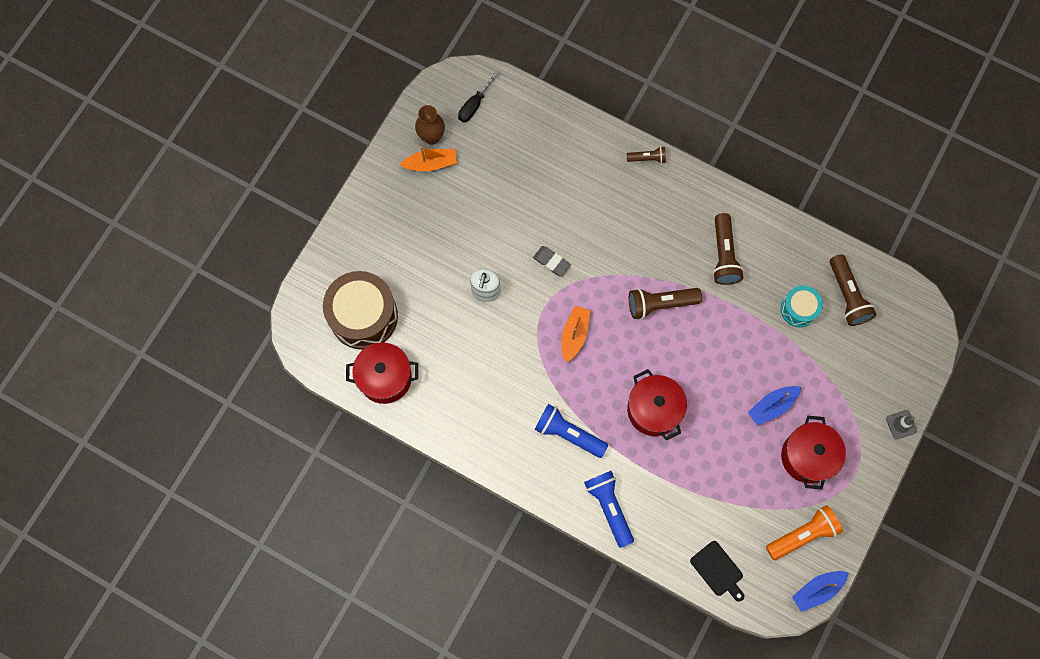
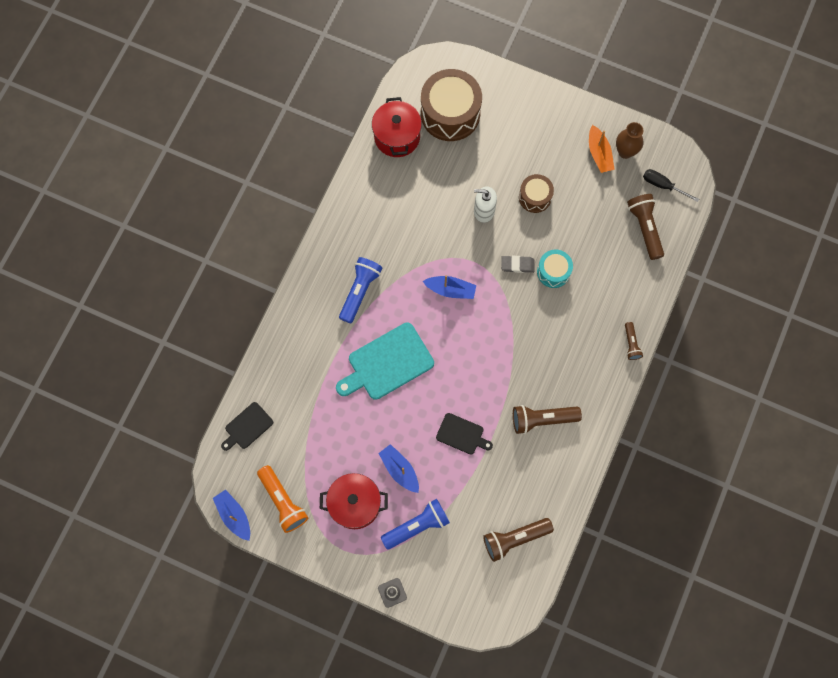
camera: 85 degrees right, 0 degrees up
grey eraser [533,246,571,277] -> grey eraser turned 60 degrees clockwise [501,256,534,273]
orange boat [561,306,590,362] -> blue boat [423,275,476,299]
blue flashlight [584,471,634,548] -> blue flashlight moved to [381,499,450,550]
red pot [627,369,687,441] -> turquoise cutting board [336,323,434,400]
brown flashlight [629,288,702,319] -> brown flashlight moved to [627,194,664,260]
turquoise drum [781,285,823,327] -> turquoise drum moved to [537,250,573,288]
none -> black cutting board [436,413,493,455]
none -> brown drum [519,174,554,213]

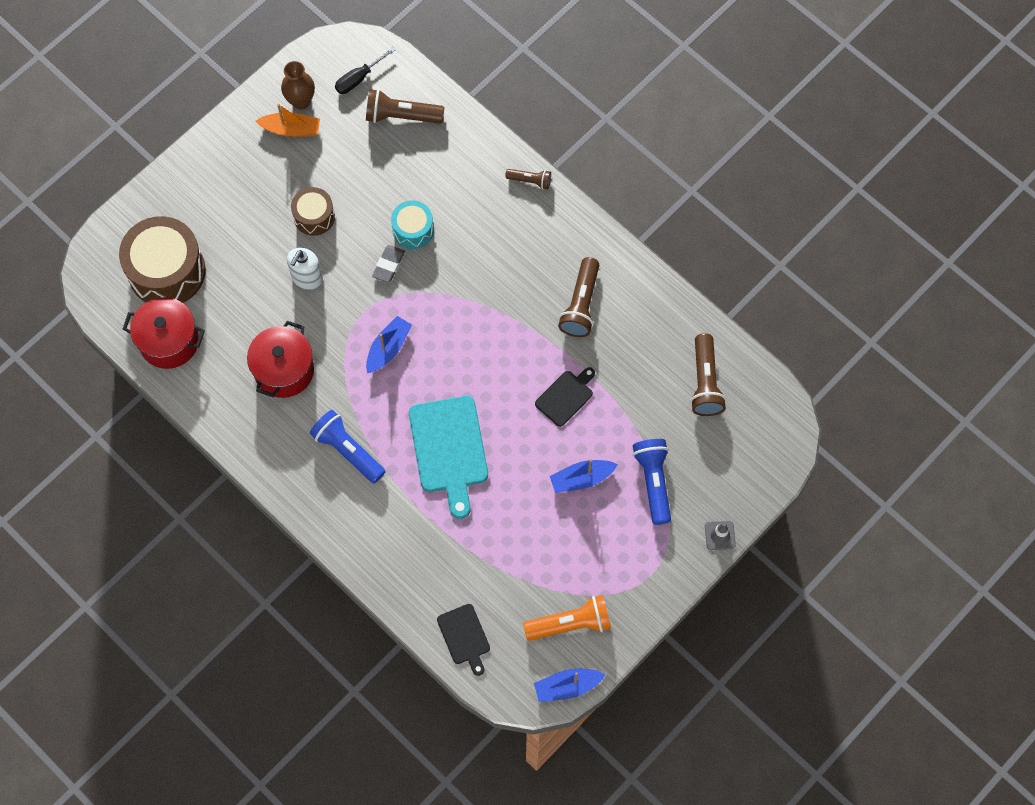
camera: 70 degrees left, 5 degrees down
red pot [320,473,388,529] -> red pot moved to [247,321,314,398]

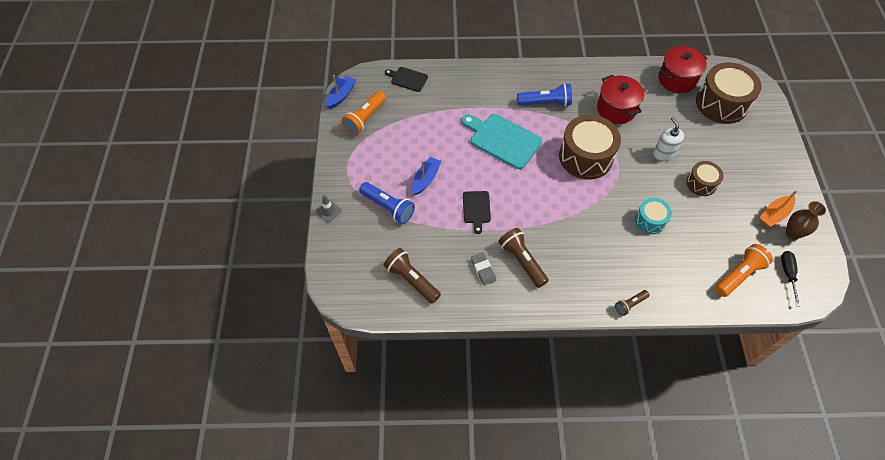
camera: 135 degrees right, 10 degrees down
brown flashlight [366,89,445,124] -> orange flashlight [715,244,773,297]
blue boat [366,316,412,373] -> brown drum [559,115,621,179]
grey eraser [372,245,405,283] -> grey eraser moved to [471,252,496,286]

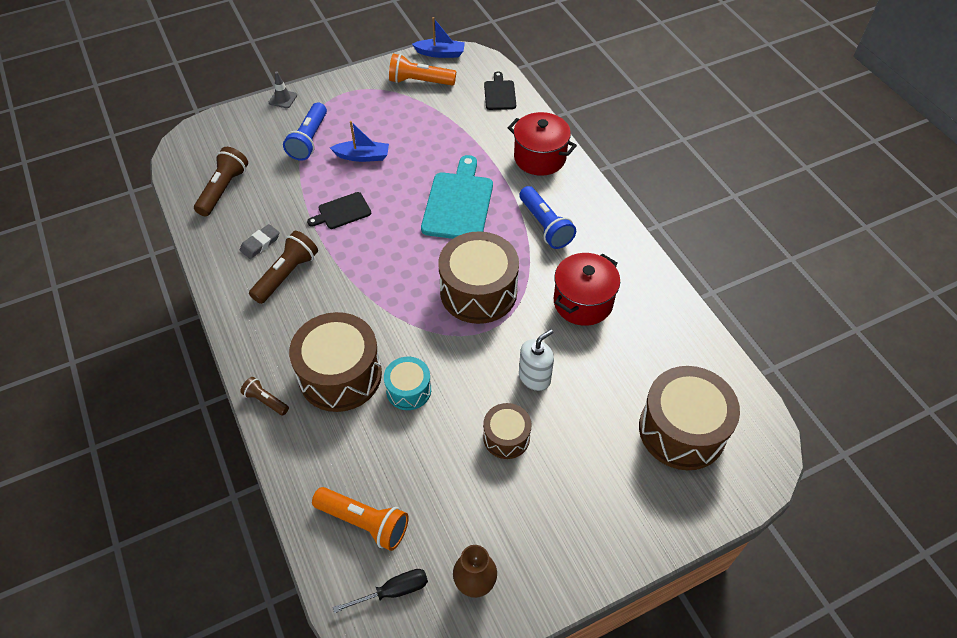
camera: 65 degrees right, 5 degrees down
red pot [659,46,708,93] -> red pot moved to [508,112,577,176]
orange boat [760,190,797,227] -> none
none -> brown drum [289,312,382,412]

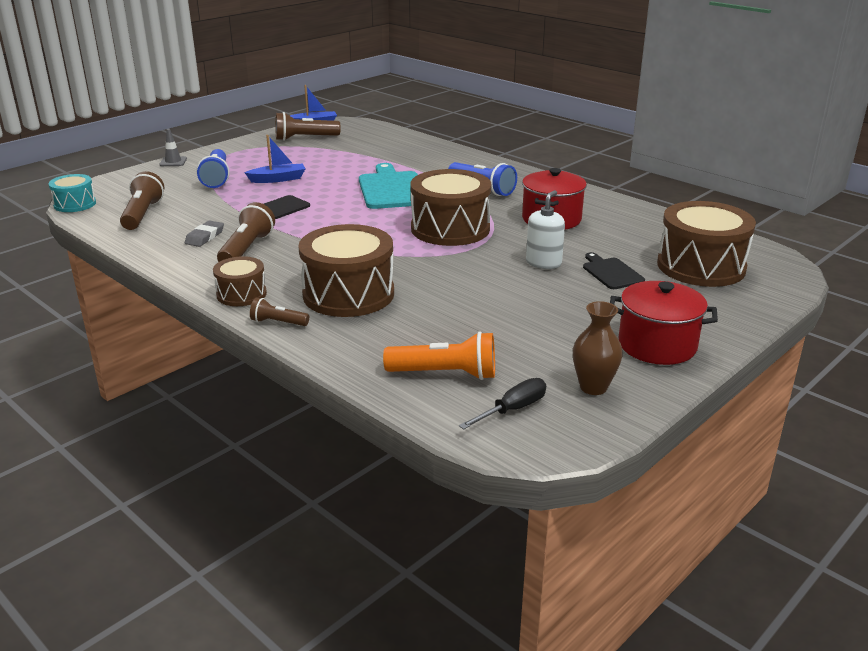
camera: 20 degrees left, 25 degrees down
turquoise drum [384,357,431,410] -> turquoise drum moved to [48,174,96,212]
orange flashlight [389,54,456,86] -> brown flashlight [275,112,341,141]
brown drum [483,403,532,459] -> brown drum moved to [213,256,267,306]
black cutting board [484,71,516,110] -> black cutting board moved to [583,252,645,289]
red pot [508,112,577,176] -> red pot moved to [610,281,718,365]

